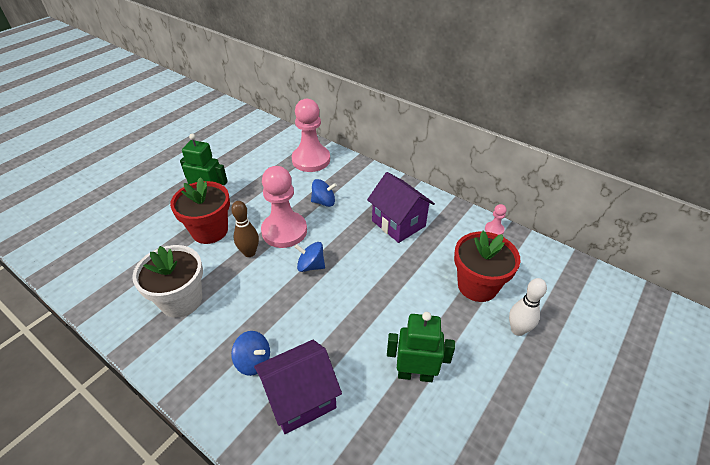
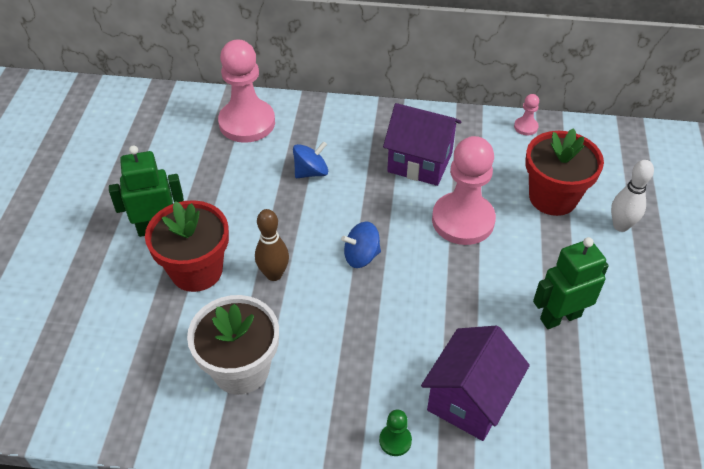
camera: 30 degrees left, 5 degrees up
blue spinning top [231,331,270,376] -> none
pink pawn [261,166,307,248] -> pink pawn moved to [432,136,496,245]
none -> green pawn [379,409,412,456]

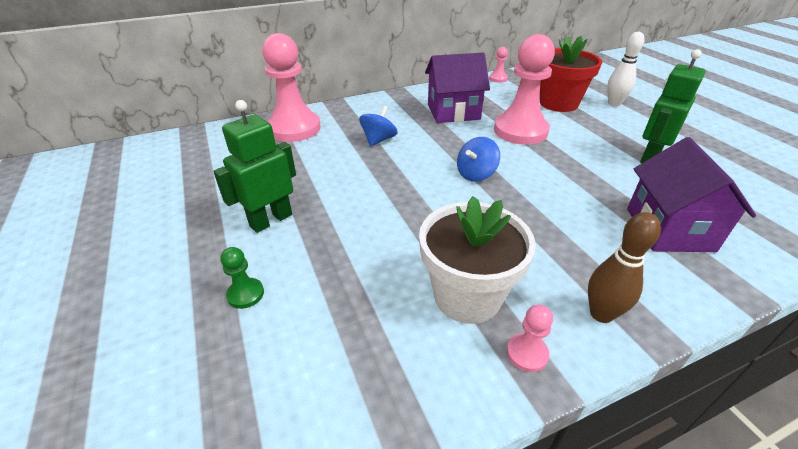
camera: 30 degrees left, 10 degrees down
red flower pot [145,200,229,292] -> none
brown bowling pin [255,209,289,281] -> brown bowling pin moved to [588,212,661,323]
green pawn [379,409,412,456] -> green pawn moved to [220,247,264,309]
none -> pink pawn [506,305,553,372]

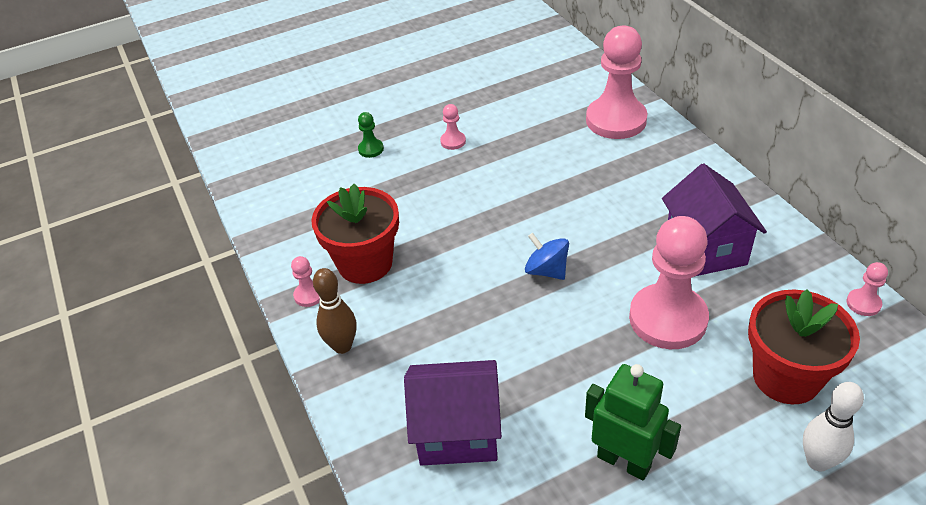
camera: 90 degrees right, 5 degrees up
green robot [213,100,296,233] -> pink pawn [440,104,466,150]
blue spinning top [359,106,398,147] -> none
white flower pot [419,196,536,324] -> red flower pot [311,184,399,284]

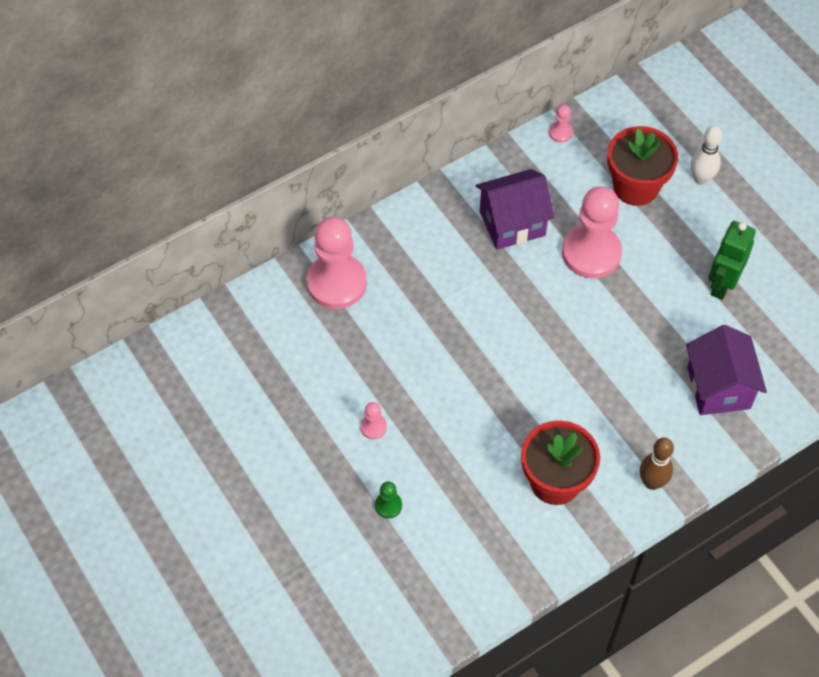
camera: 100 degrees left, 15 degrees up
pink pawn [291,256,320,307] -> none
blue spinning top [525,233,569,280] -> none

